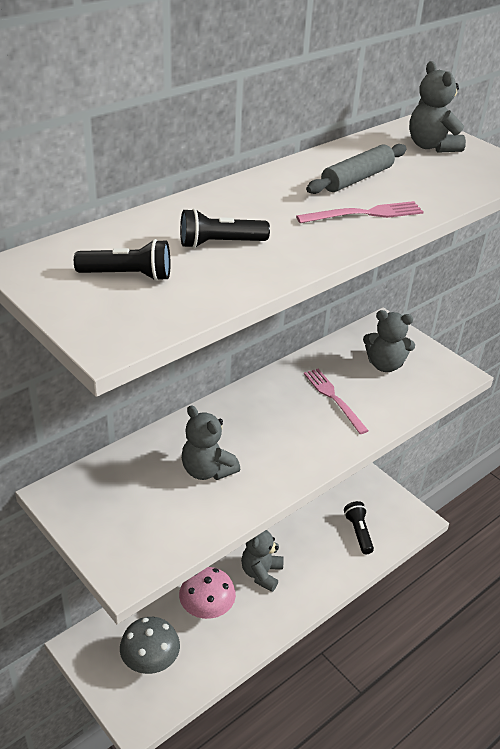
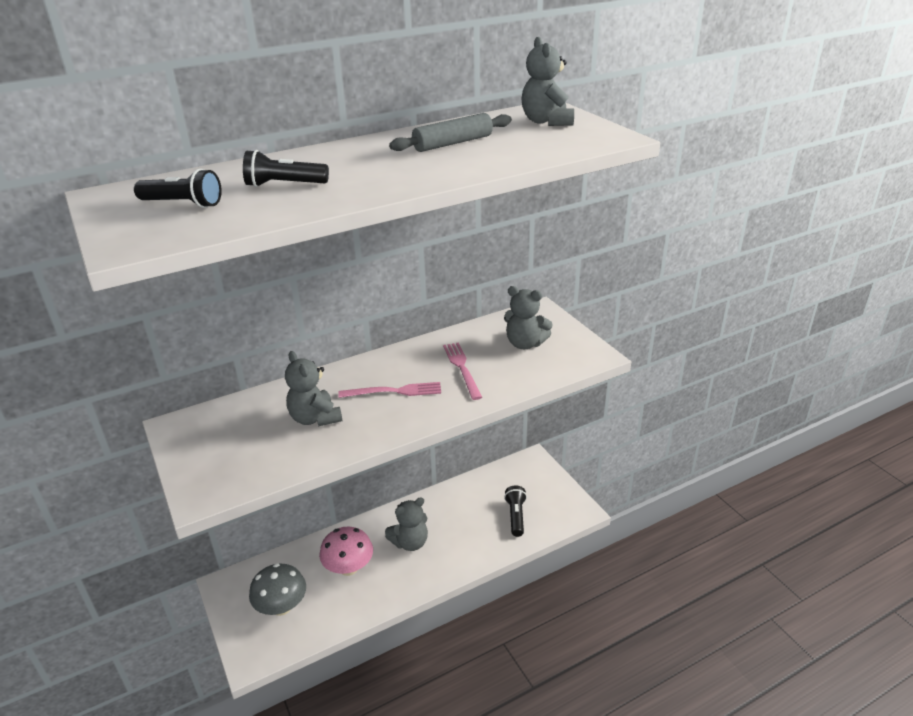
camera: 15 degrees right, 5 degrees down
grey teddy bear [241,530,284,592] -> grey teddy bear turned 150 degrees counterclockwise [385,497,428,551]
pink fork [296,201,424,223] -> pink fork moved to [338,382,441,398]

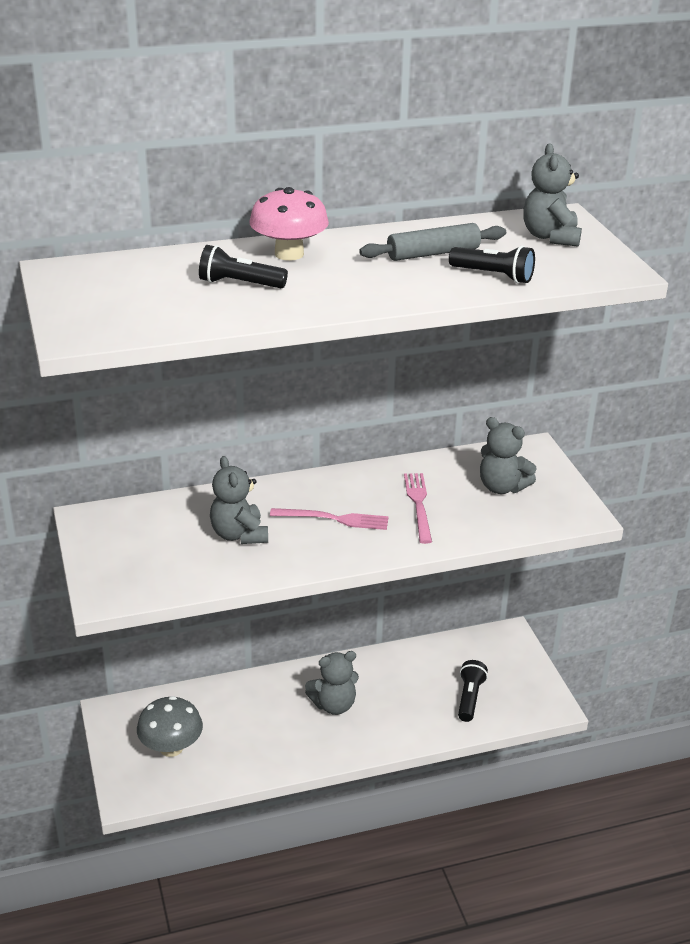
camera: 10 degrees right, 0 degrees up
black flashlight [134,169,222,208] -> black flashlight moved to [449,246,535,283]
pink mushroom [319,526,373,576] -> pink mushroom moved to [250,187,329,261]

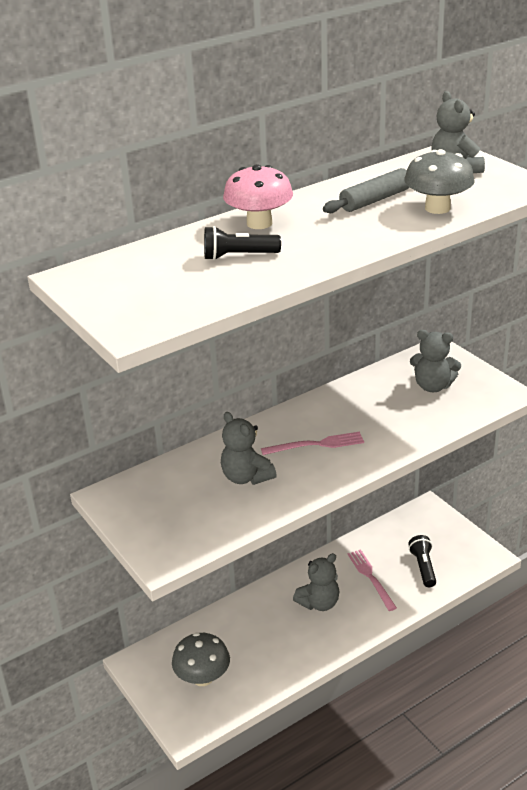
camera: 15 degrees left, 0 degrees up
pink fork [404,473,432,544] -> pink fork moved to [347,550,397,611]
black flashlight [449,246,535,283] -> grey mushroom [404,149,475,214]

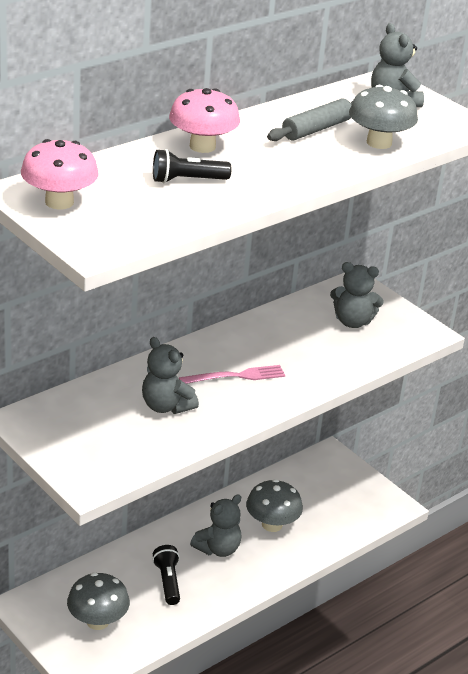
camera: 10 degrees left, 0 degrees up
pink fork [347,550,397,611] -> grey mushroom [246,479,303,532]
black flashlight [408,535,436,587] -> black flashlight moved to [152,545,180,605]
none -> pink mushroom [21,139,99,210]

